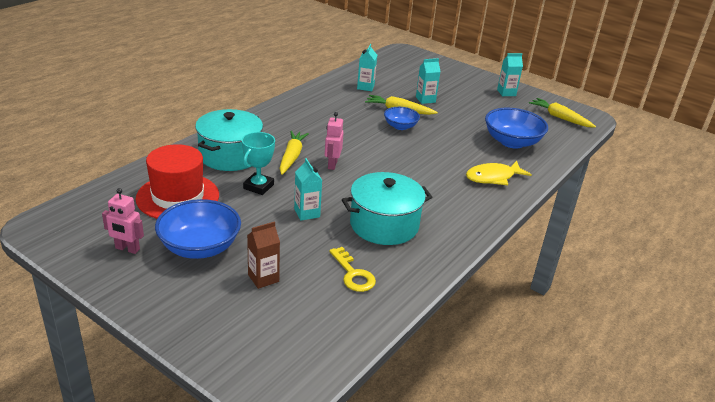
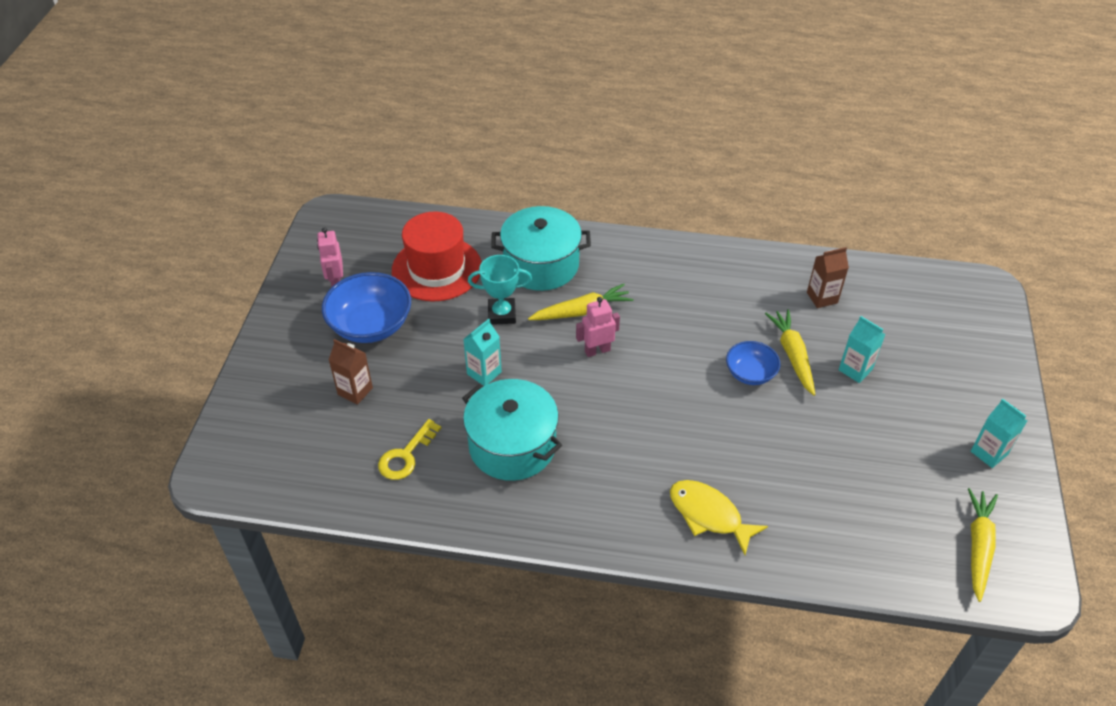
camera: 65 degrees right, 15 degrees up
turquoise carton [357,44,377,91] -> brown carton [807,247,849,308]
blue bowl [485,108,548,149] -> none

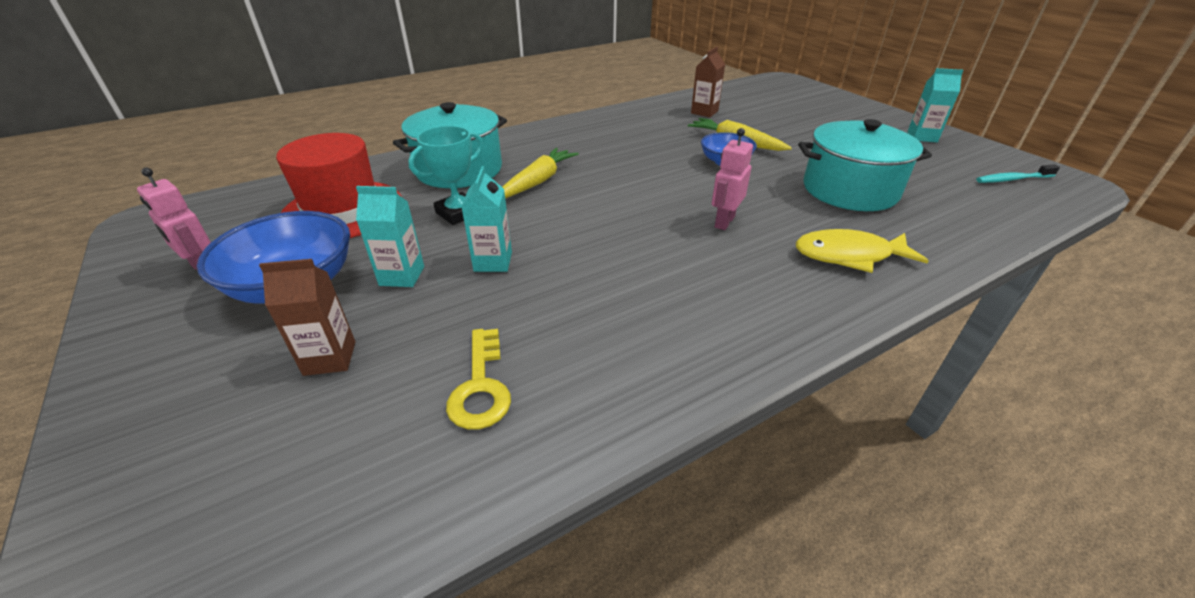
camera: 40 degrees left, 10 degrees down
turquoise pot [462,379,562,481] -> turquoise pot moved to [798,119,932,211]
pink robot [576,297,620,357] -> pink robot moved to [712,128,753,230]
turquoise carton [839,316,886,383] -> turquoise carton moved to [356,186,424,287]
yellow carrot [968,488,998,602] -> turquoise toothbrush [976,164,1060,183]

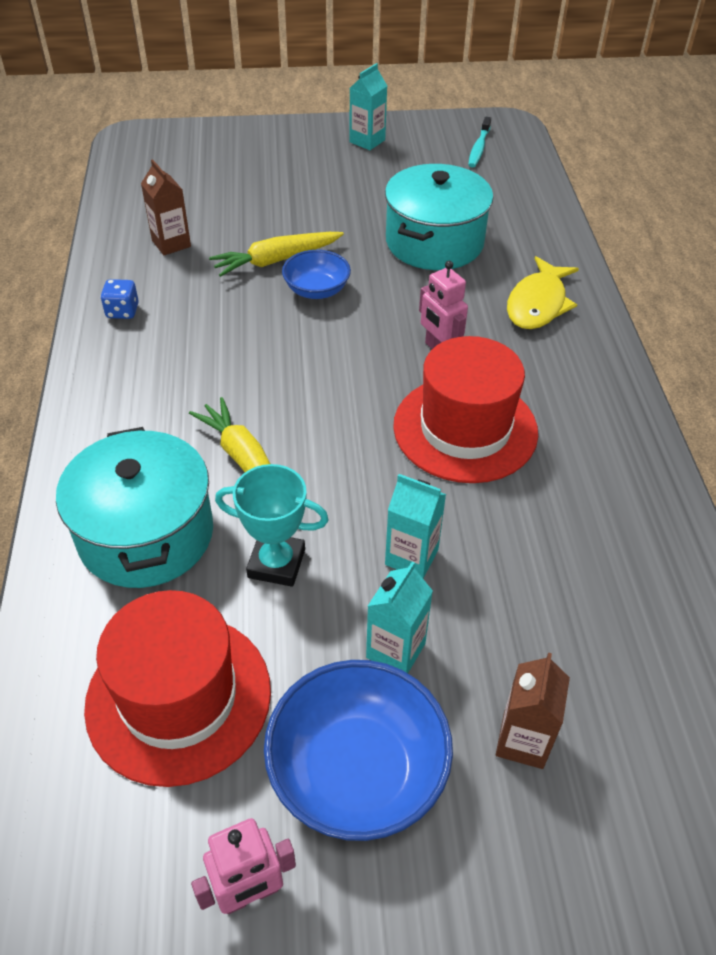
camera: 65 degrees left, 10 degrees up
turquoise trophy [408,126,483,225] -> turquoise trophy turned 60 degrees counterclockwise [215,464,329,587]
yellow key [446,329,511,429] -> none
none -> blue dice [100,279,139,319]
none -> red hat [393,336,538,483]

